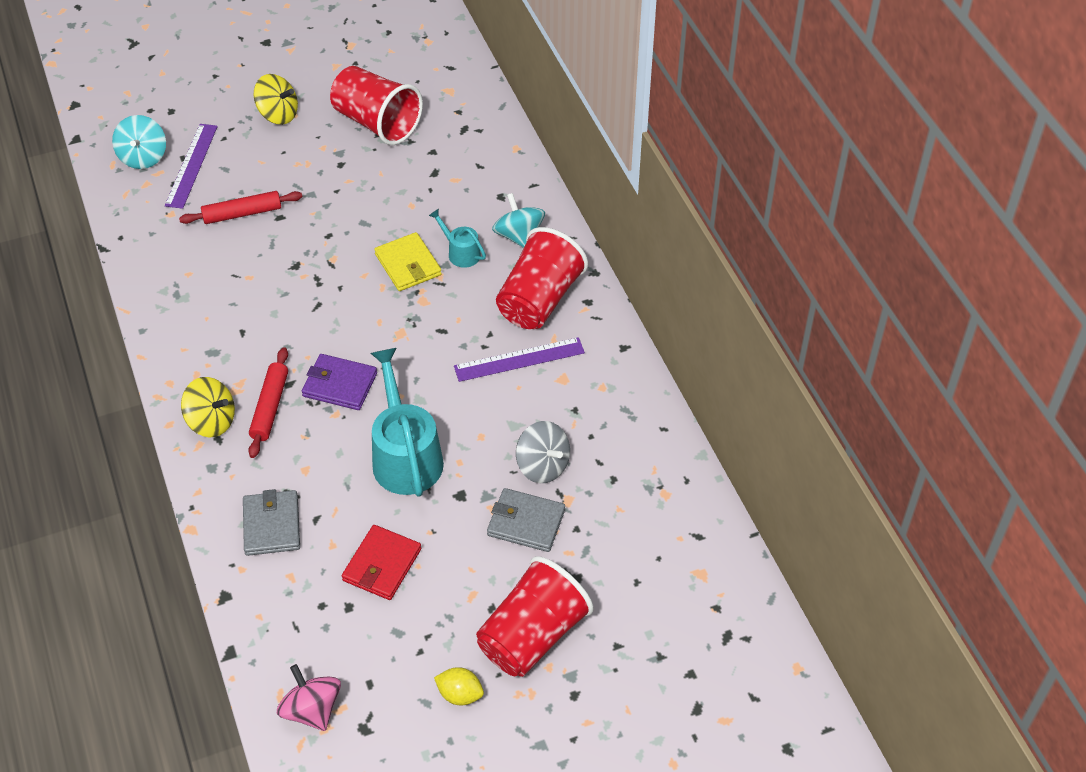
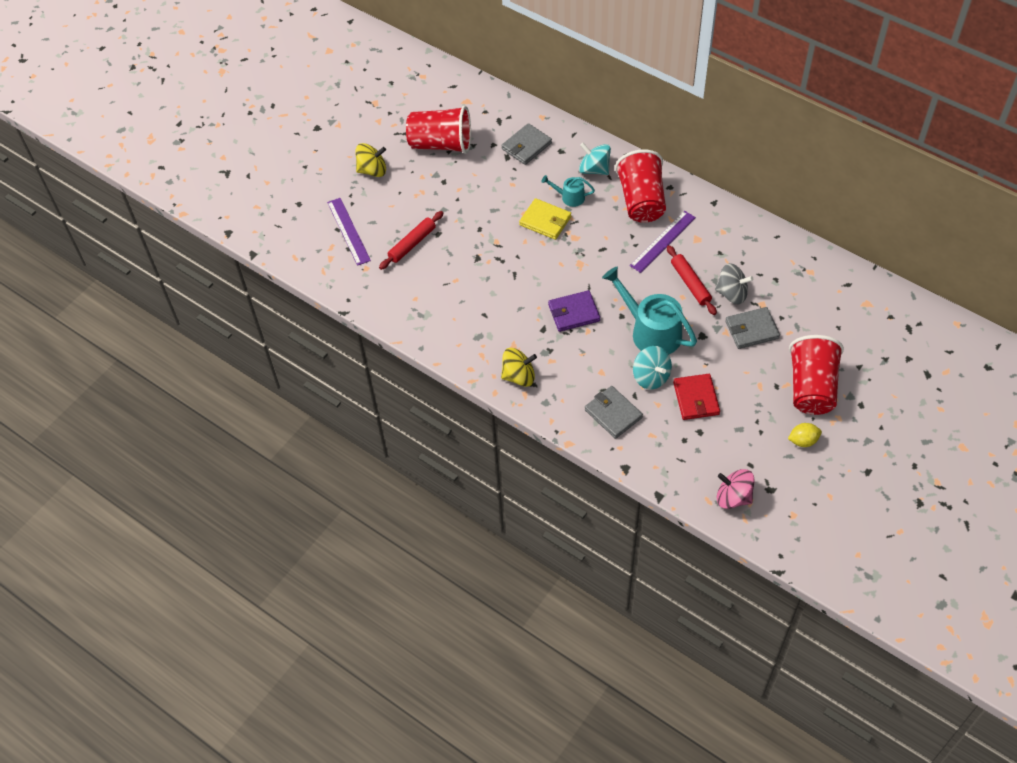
camera: 30 degrees left, 5 degrees up
turquoise spinning top [112,115,166,169] -> turquoise spinning top moved to [633,346,672,389]
red rolling pin [248,347,288,458] -> red rolling pin moved to [667,245,717,315]
none -> grey wallet [501,123,552,165]

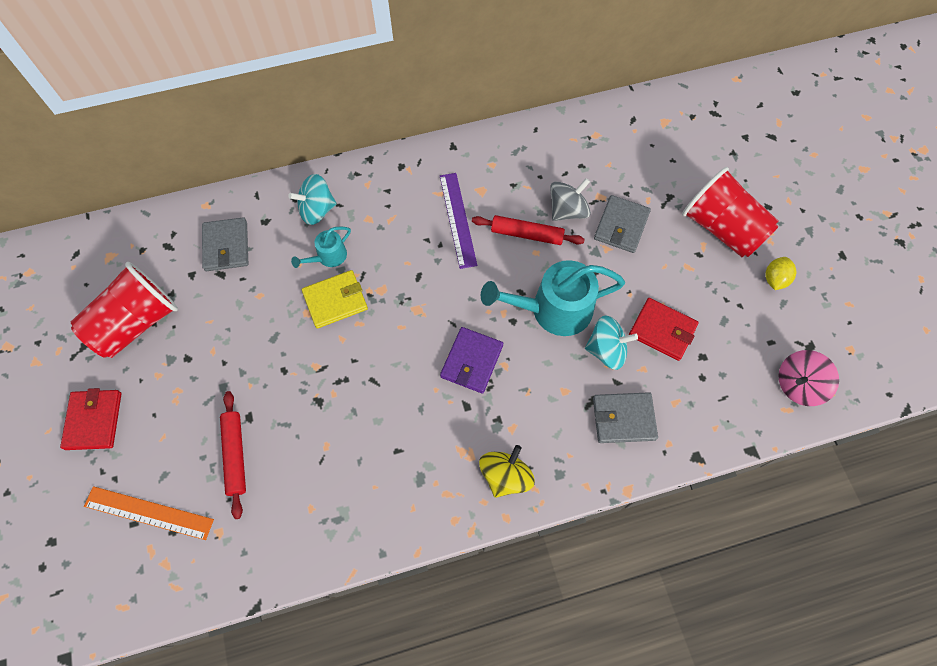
camera: 55 degrees left, 10 degrees up
purple ruler [327,198,371,266] -> orange ruler [84,486,214,540]
yellow spinning top [355,143,386,177] -> red wallet [60,388,121,450]
red cup [615,149,666,223] -> none

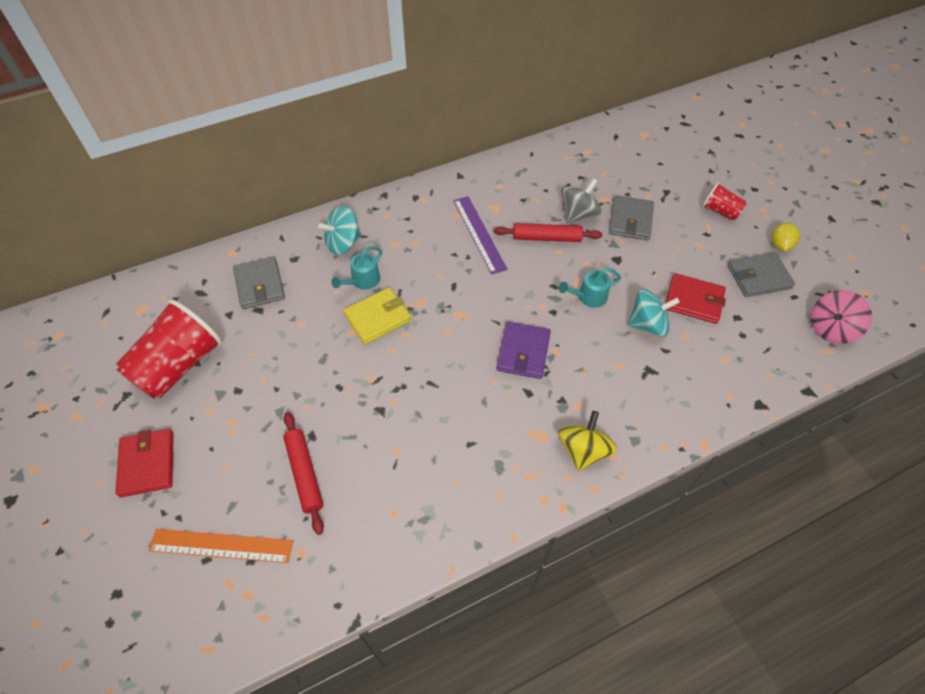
camera: 10 degrees left, 10 degrees down
turquoise watering can [481,260,625,336] -> turquoise watering can [559,268,621,308], size x0.50
grey wallet [593,392,658,443] -> grey wallet moved to [727,253,795,297]
red cup [682,167,778,257] -> red cup [702,182,746,220], size x0.50

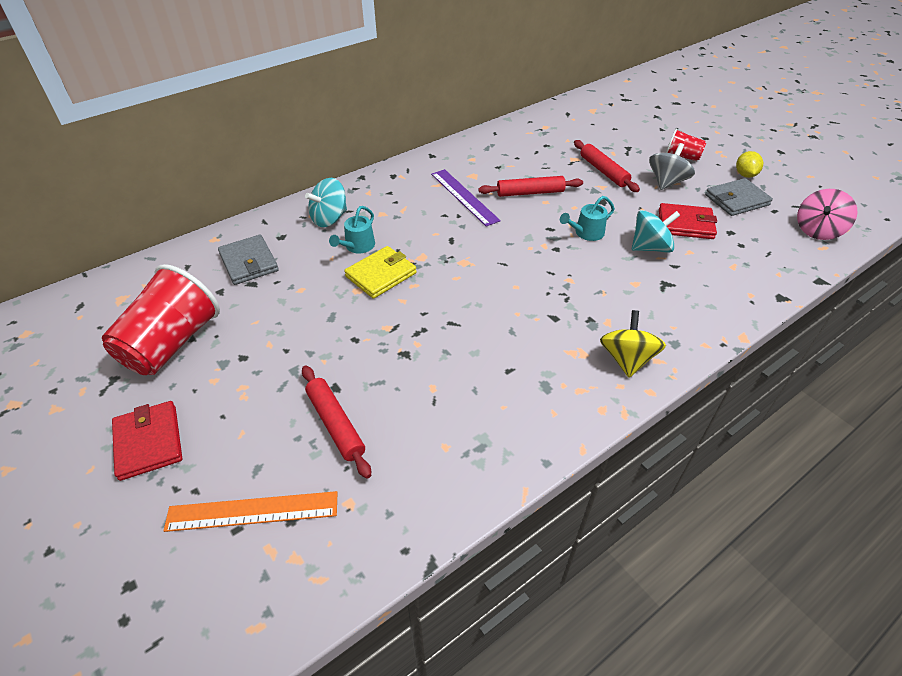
camera: 10 degrees left, 10 degrees down
purple wallet [496,322,551,379] -> none
grey spinning top [561,178,602,223] -> grey spinning top moved to [649,143,695,190]
grey wallet [609,195,654,240] -> red rolling pin [574,140,640,192]

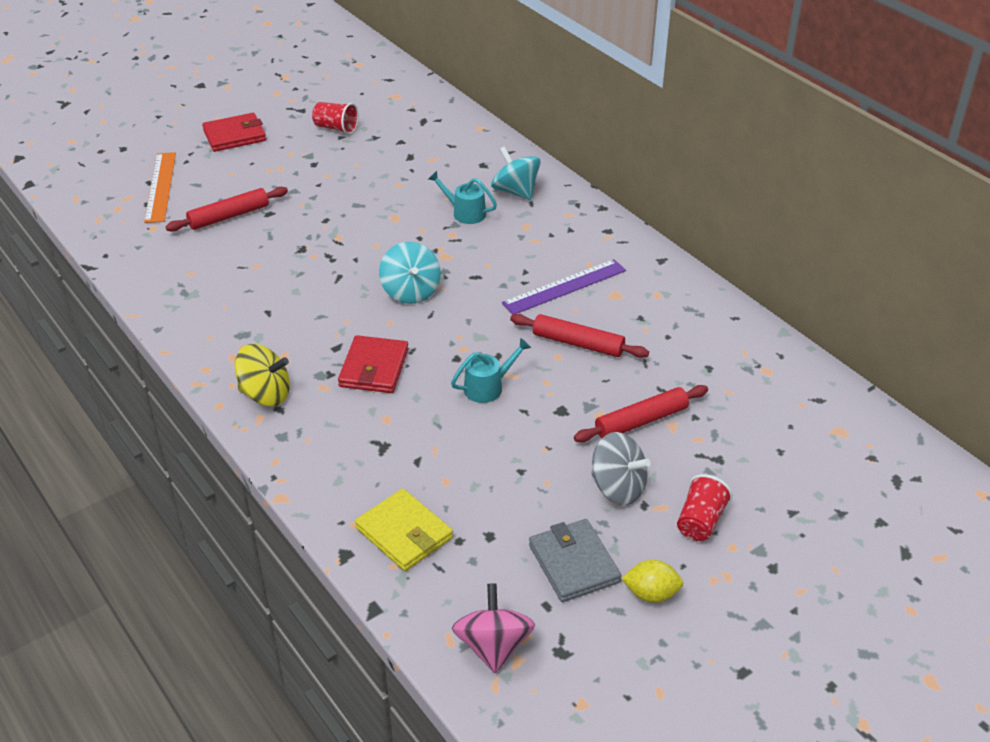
camera: 90 degrees right, 5 degrees down
red cup [102,264,220,375] -> red cup [312,102,359,135], size x0.50
grey wallet [218,235,279,285] -> none
yellow wallet [344,246,417,299] -> yellow wallet moved to [355,488,453,571]
red rolling pin [478,176,583,197] -> red rolling pin turned 60 degrees counterclockwise [510,314,649,358]
turquoise watering can [560,196,615,241] -> turquoise watering can turned 90 degrees clockwise [451,338,531,403]
turquoise spinning top [632,210,680,253] -> turquoise spinning top moved to [379,242,441,304]
red wallet [659,203,717,239] -> red wallet moved to [338,335,409,393]
pink spinning top [797,189,858,240] -> pink spinning top turned 45 degrees clockwise [452,583,535,673]

